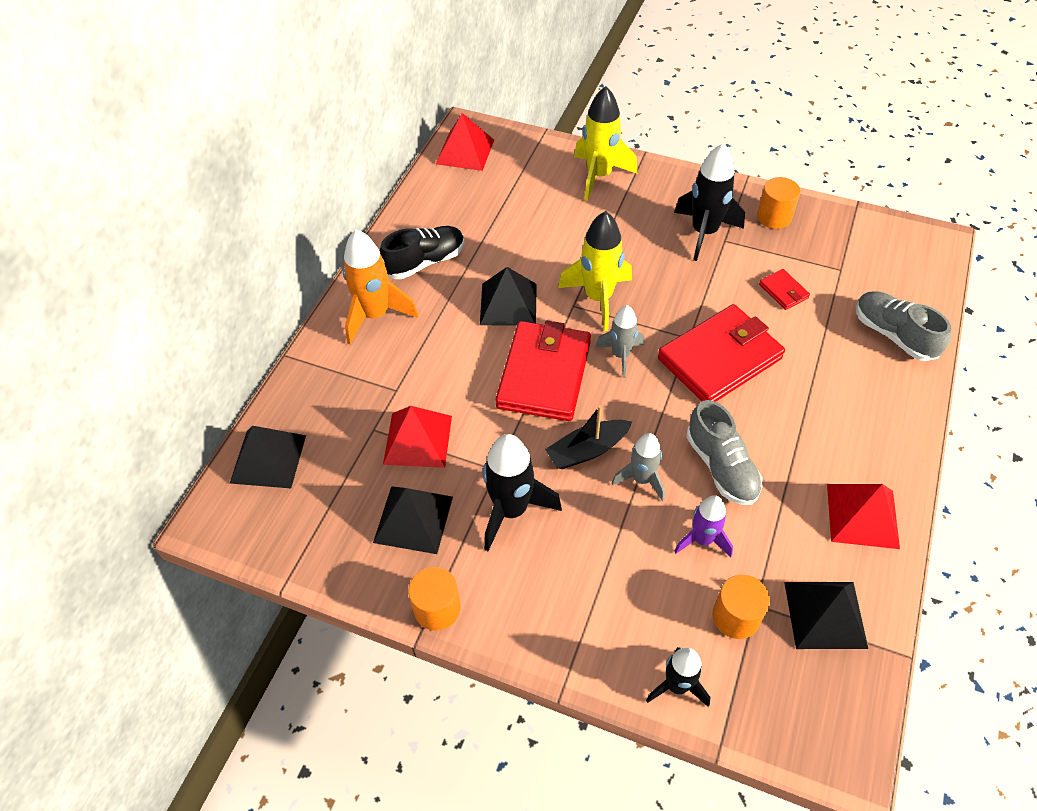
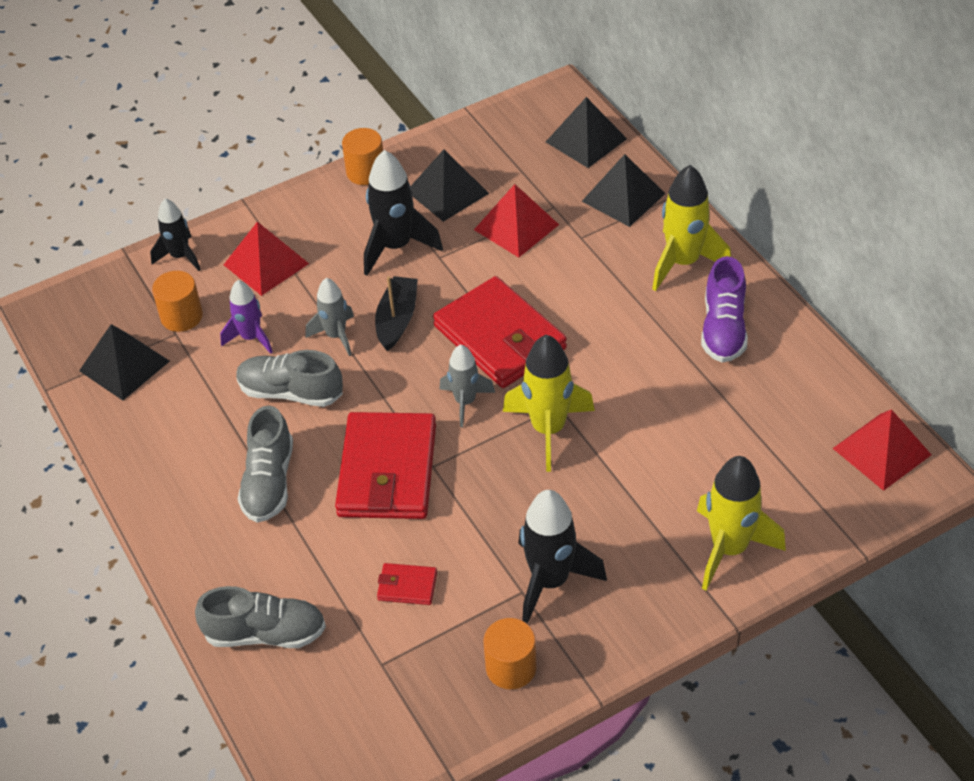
camera: 130 degrees right, 5 degrees down
orange rocket [343,229,419,345] -> yellow rocket [652,165,731,291]
black shoe [380,226,465,279] -> purple shoe [701,256,748,363]
black pyramid [480,267,537,326] -> black pyramid moved to [582,154,666,227]
red pyramid [827,484,900,549] -> red pyramid moved to [224,222,309,296]
none -> grey shoe [238,405,293,523]

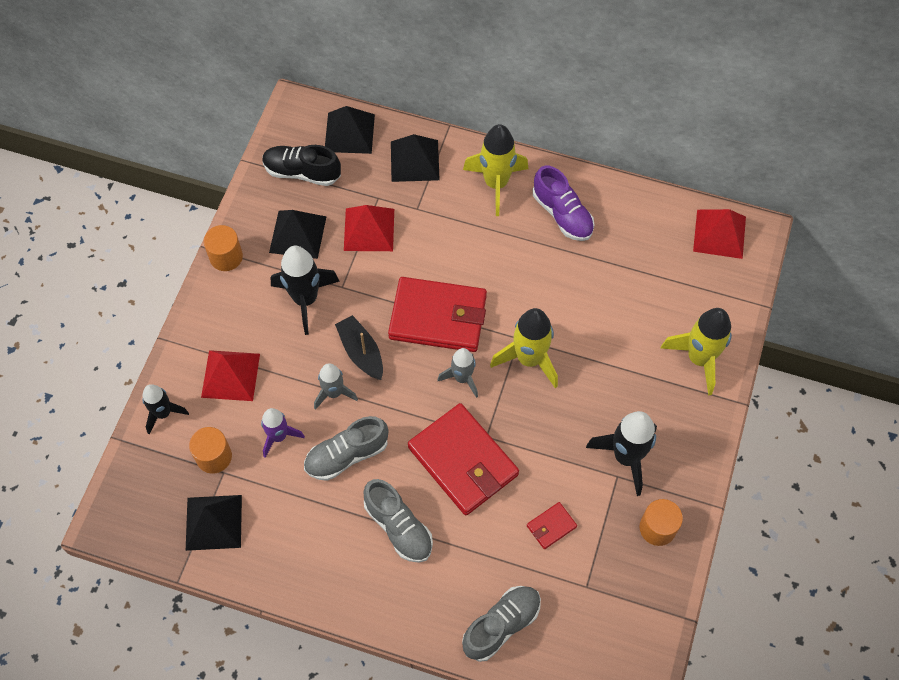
camera: 45 degrees left, 15 degrees up
none -> black shoe [262,145,341,186]

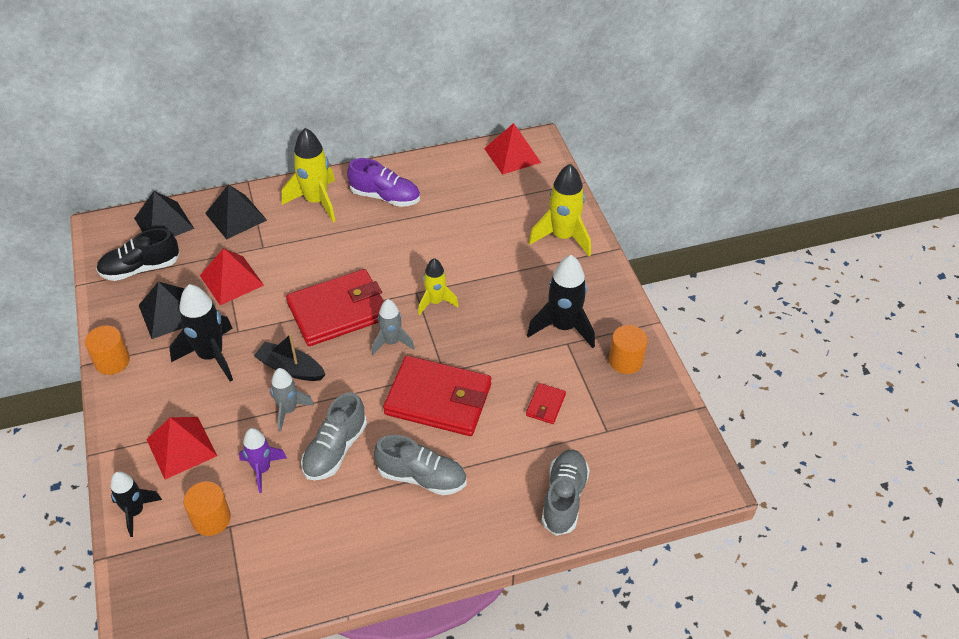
camera: 35 degrees left, 15 degrees down
black pyramid [186,495,242,551] -> none
yellow rocket [490,308,558,388] -> yellow rocket [418,258,459,315], size x0.62

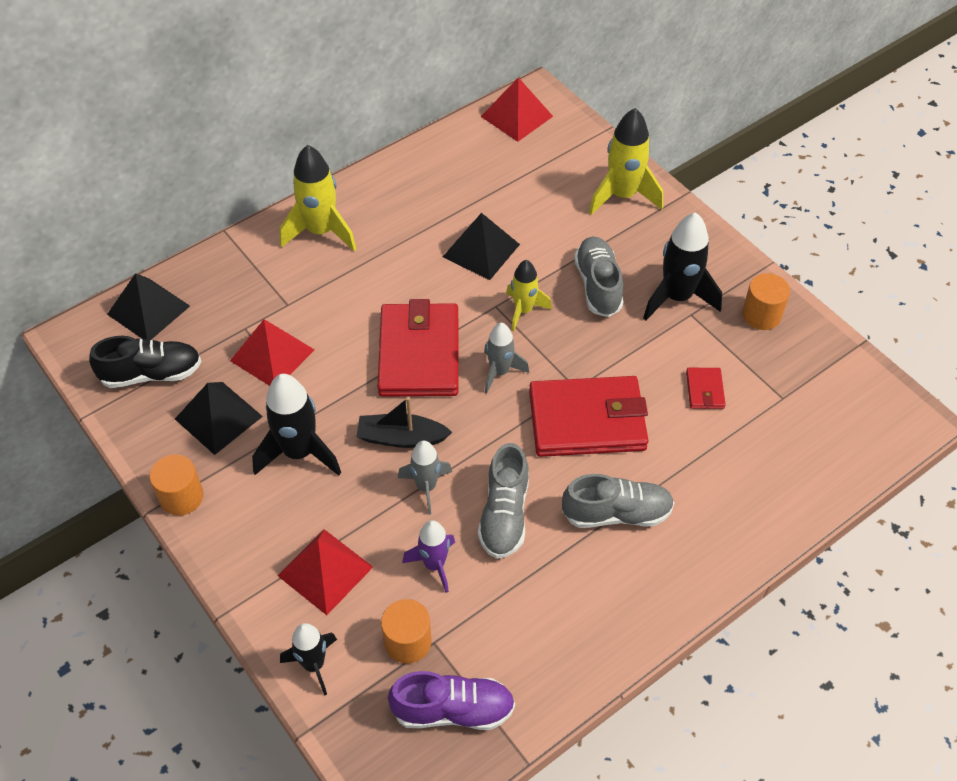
camera: 20 degrees left, 5 degrees up
black shoe [96,228,179,281] -> black shoe turned 150 degrees counterclockwise [89,336,201,388]
black pyramid [205,184,267,240] -> black pyramid moved to [443,213,520,280]
red wallet [286,269,384,346] -> red wallet turned 45 degrees counterclockwise [378,299,459,397]
purple shoe [347,158,420,207] -> purple shoe moved to [388,671,515,730]
grey shoe [541,450,590,536] -> grey shoe moved to [574,237,623,317]

